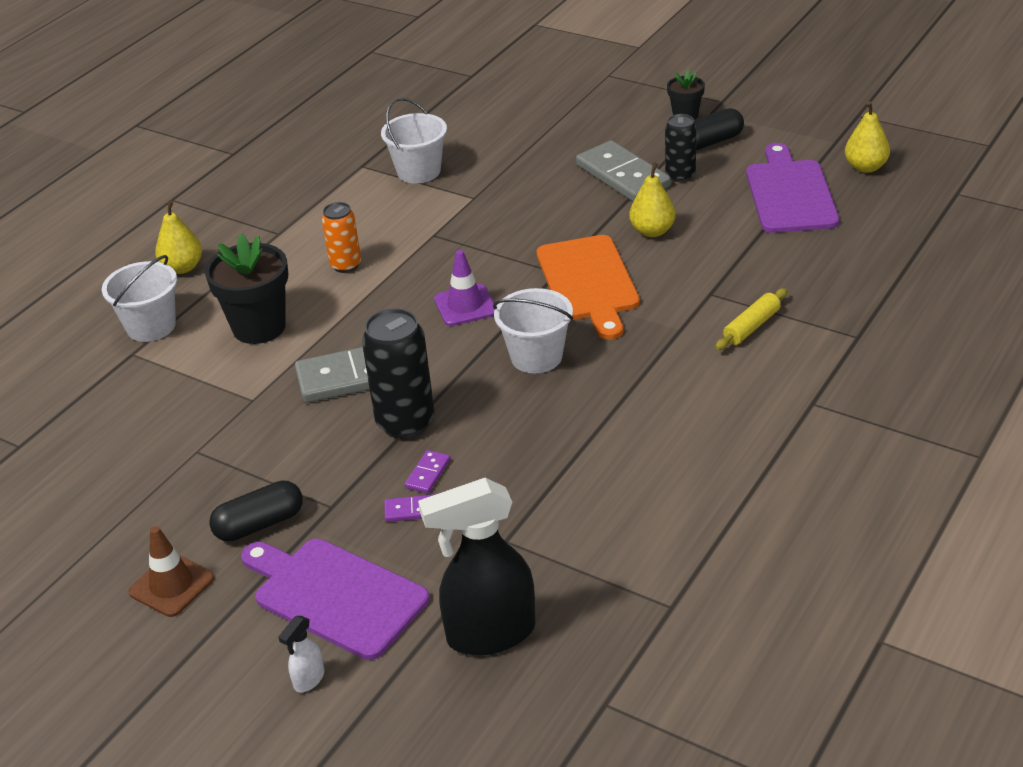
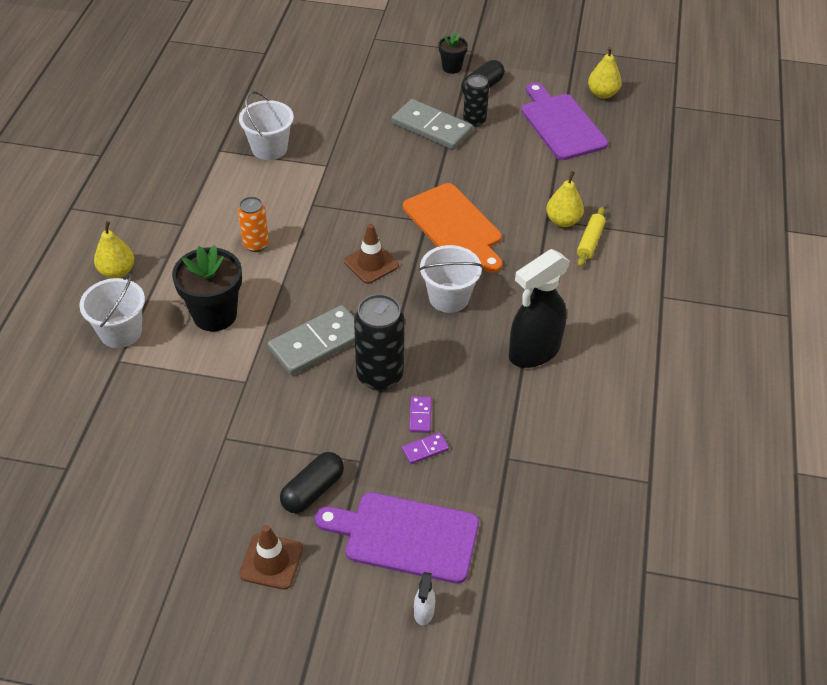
camera: 25 degrees left, 10 degrees up
black spray bottle [418,478,535,656] -> black spray bottle moved to [509,249,571,368]
purple traffic cone [434,250,494,326] -> brown traffic cone [344,224,399,284]
yellow pear [629,162,676,237] -> yellow pear moved to [546,171,584,227]

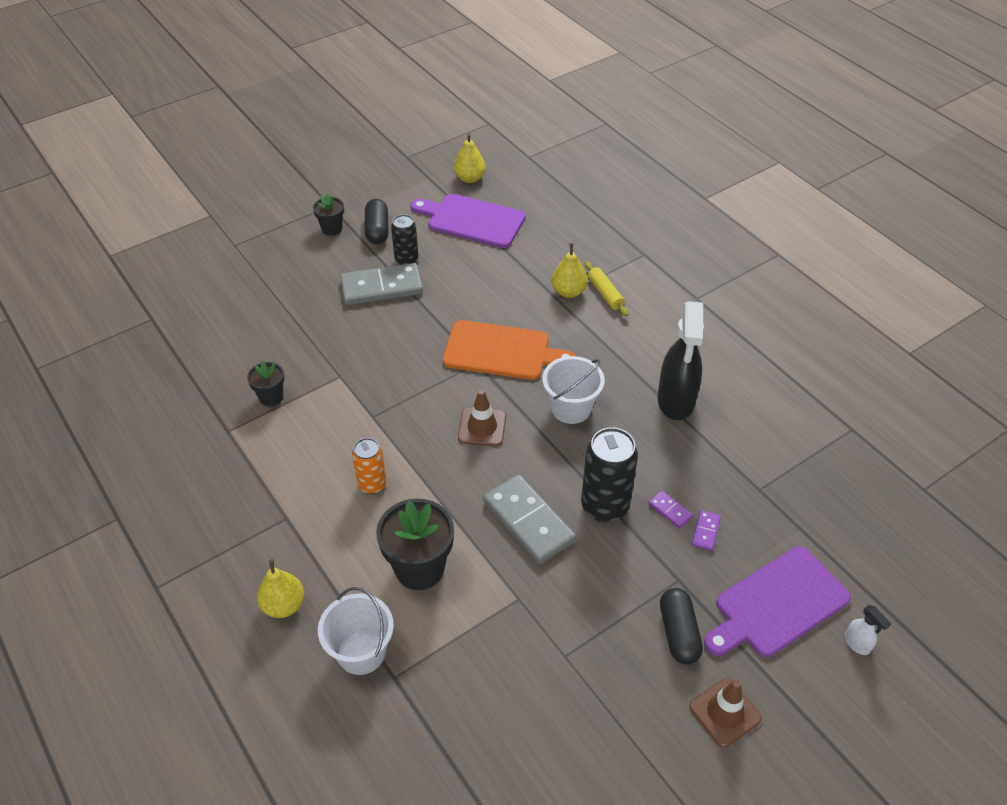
camera: 45 degrees left, 0 degrees up
white bucket [239,91,294,160] -> black flower pot [247,361,284,406]
grey domino [268,305,355,375] -> grey domino turned 45 degrees counterclockwise [483,474,576,564]

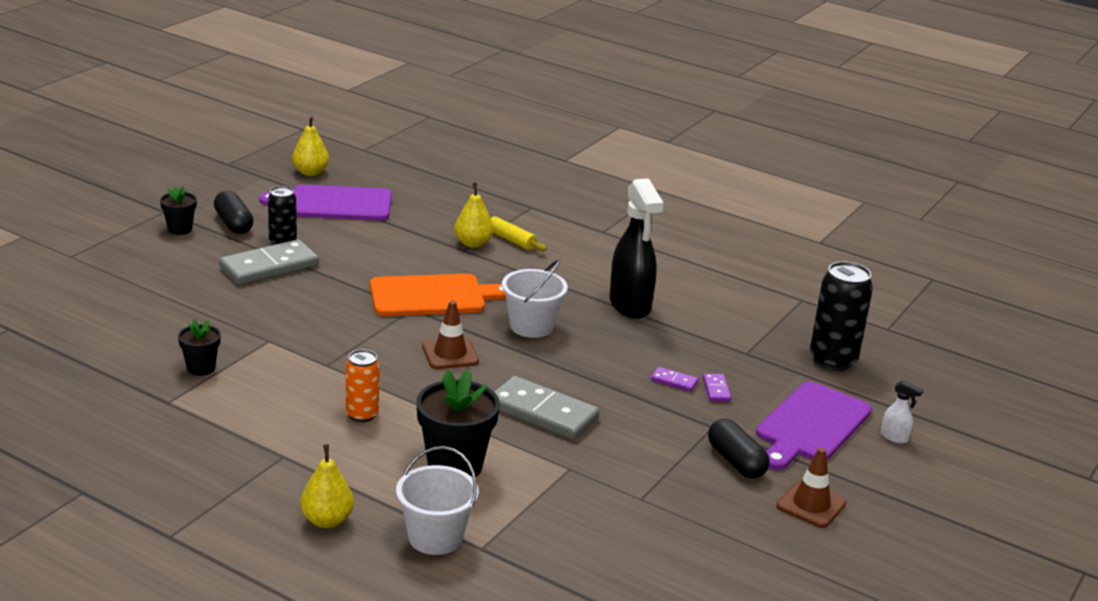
camera: 25 degrees left, 20 degrees down
black can [581,427,638,522] -> black can moved to [810,261,873,371]

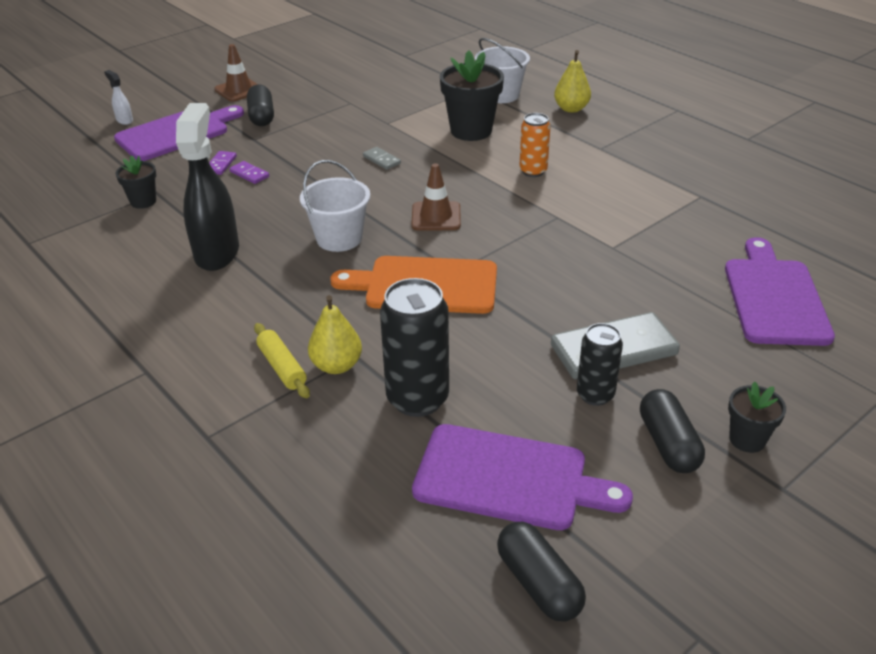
camera: 160 degrees left, 10 degrees up
black flower pot [178,319,221,376] -> black flower pot moved to [115,155,156,209]
yellow pear [292,116,329,176] -> black capsule [497,522,586,621]
grey domino [494,376,600,440] -> grey domino [363,147,401,170], size x0.44
black can [810,261,873,371] -> black can moved to [380,278,449,417]
none -> purple cutting board [725,237,835,346]

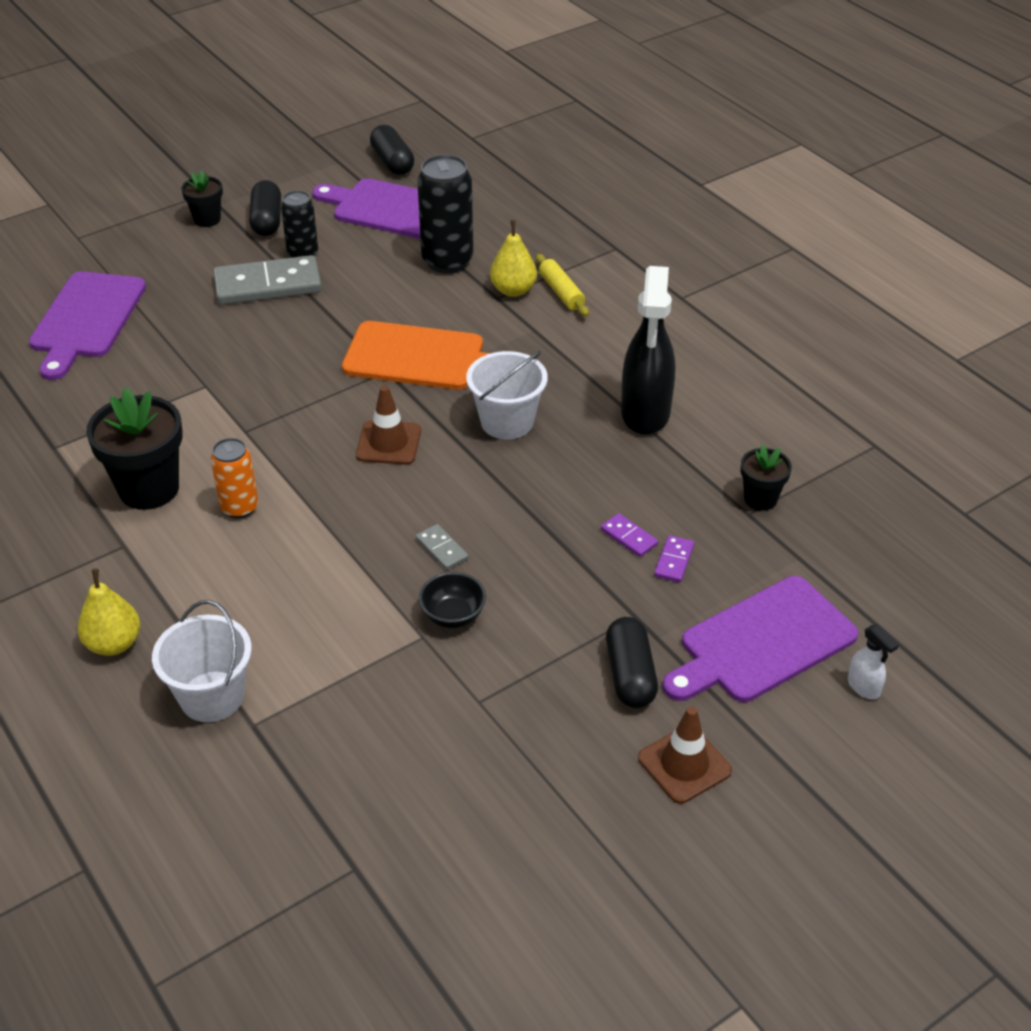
camera: 175 degrees left, 5 degrees up
black flower pot [440,50,504,141] -> black flower pot moved to [86,388,183,510]
none -> black bowl [419,572,486,628]

